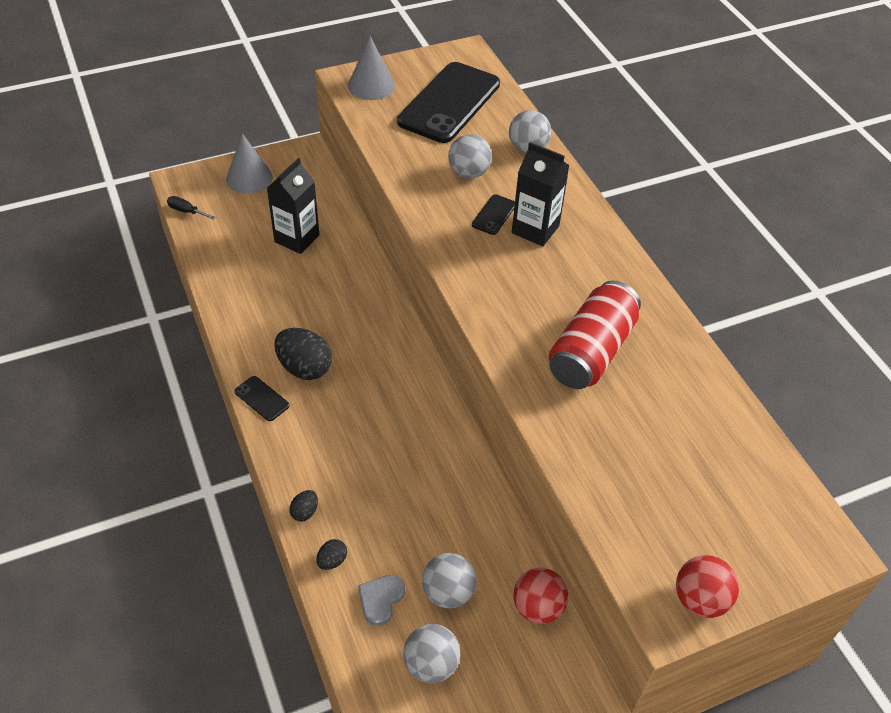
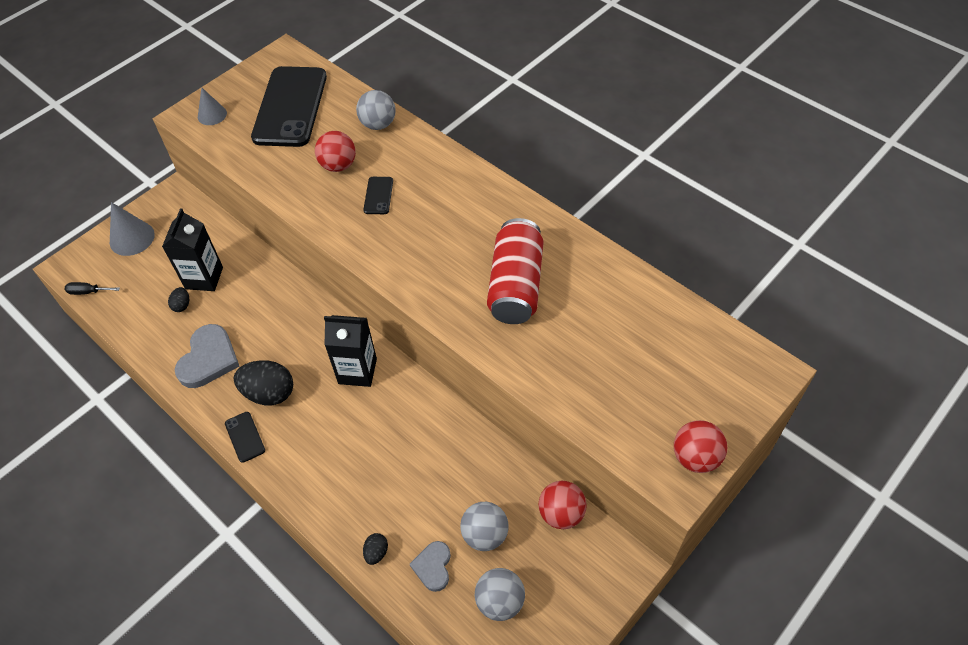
camera: 20 degrees left, 5 degrees up
black phone [235,376,289,421] -> black phone turned 45 degrees clockwise [225,412,265,463]
black egg [289,490,318,522] -> black egg moved to [168,287,189,312]
grey cone [348,36,395,100] -> grey cone [198,87,227,125], size x0.65
grey ball [448,134,492,179] -> red ball [315,131,356,172]
black carton [512,142,570,246] -> black carton moved to [324,315,377,387]
none -> grey heart [175,324,239,388]

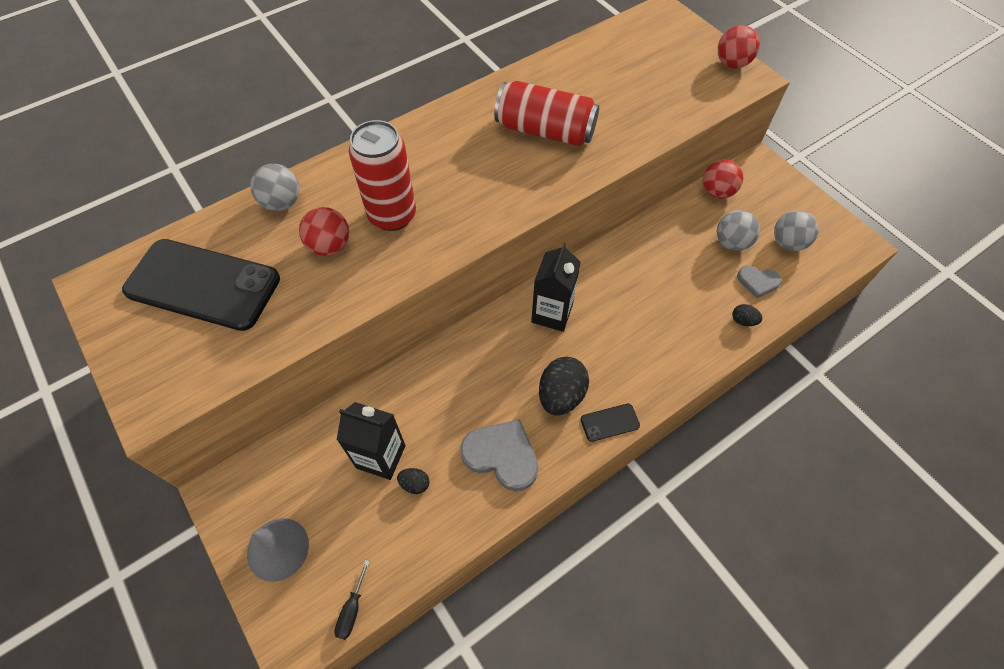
camera: 80 degrees left, 5 degrees up
grey cone [198,87,227,125] -> none
black phone [363,177,393,214] -> red can [349,120,416,231]

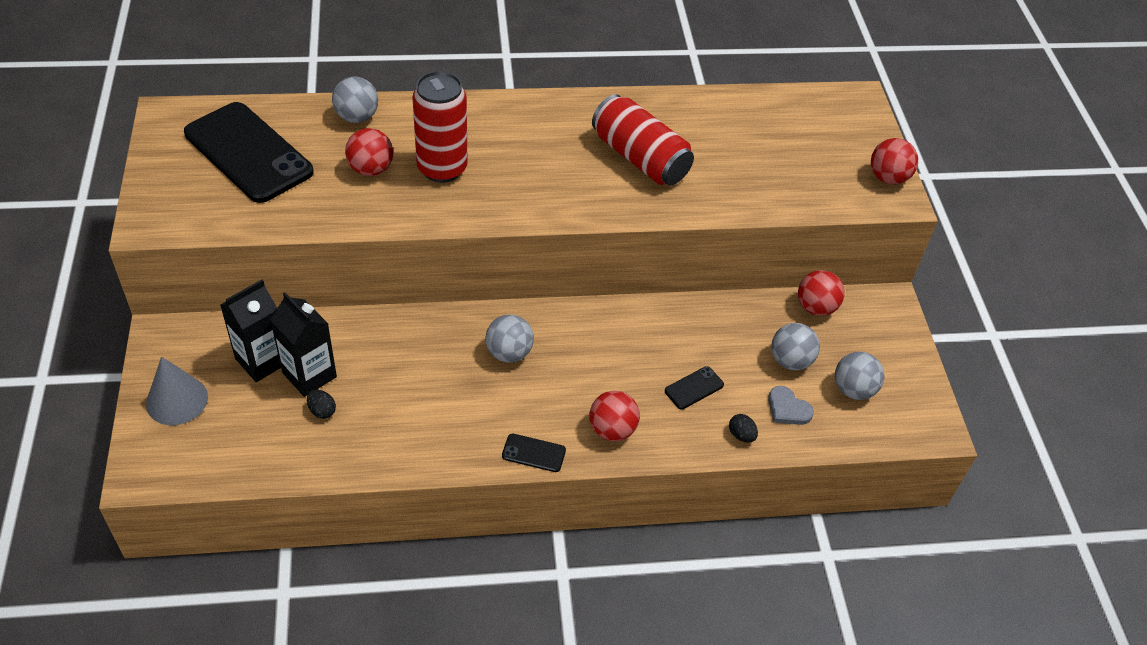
camera: 25 degrees right, 10 degrees down
black screwdriver [334,560,370,640] -> none
grey heart [460,419,539,491] -> none
black carton [531,243,581,332] -> black carton moved to [220,280,281,382]
black egg [539,357,589,416] -> none
none -> grey ball [485,315,534,363]
none -> red ball [589,391,640,441]
none -> black phone [665,366,724,409]

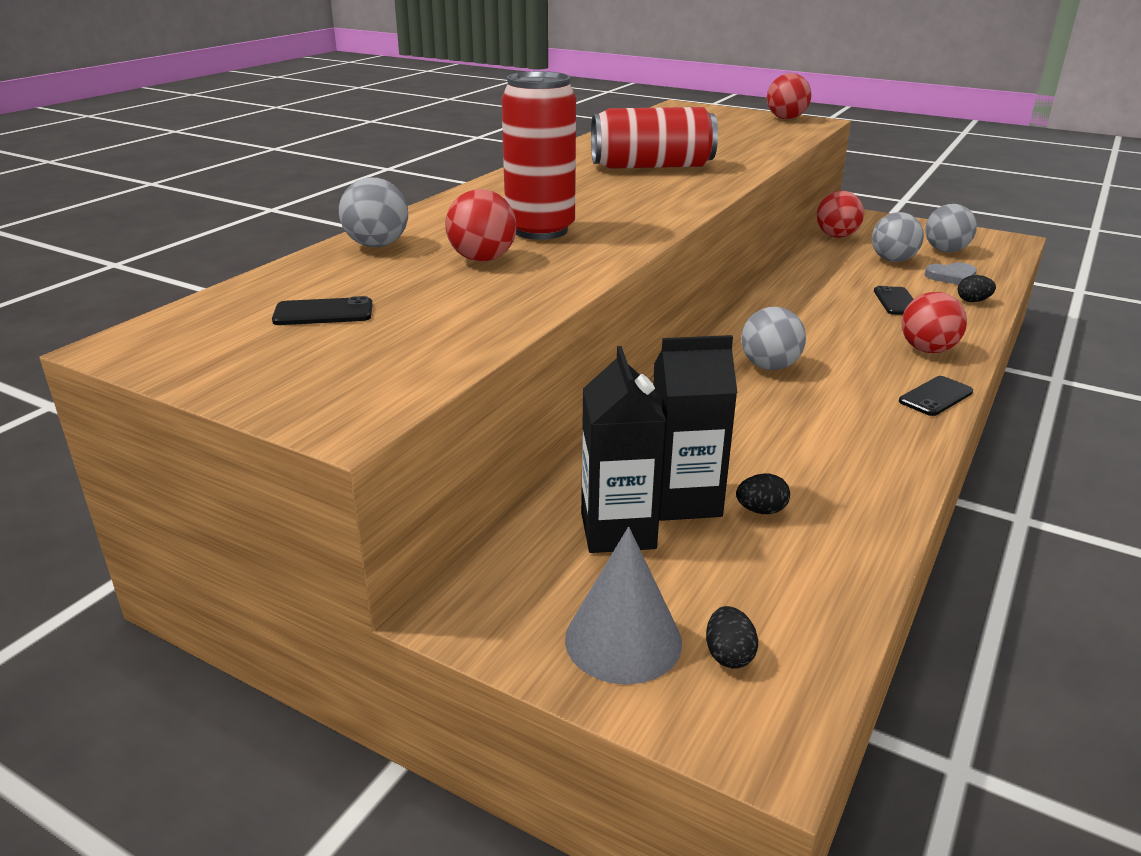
camera: 50 degrees left, 20 degrees down
black phone [184,102,314,203] -> black phone [272,296,373,325], size x0.41
none -> black egg [706,606,758,669]

